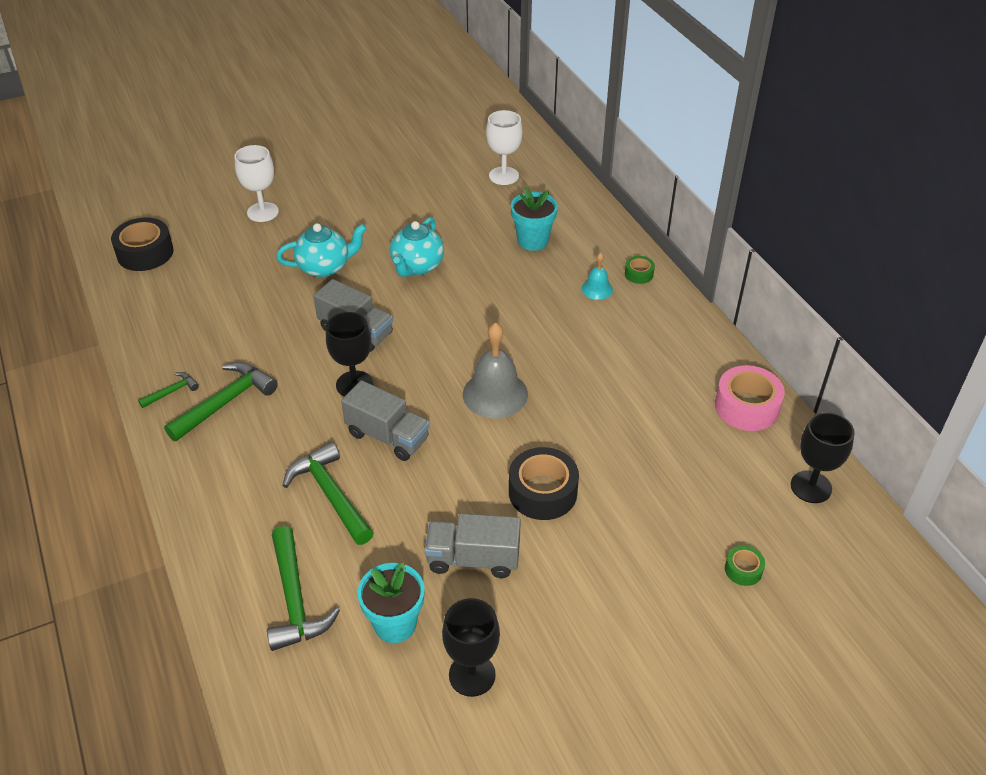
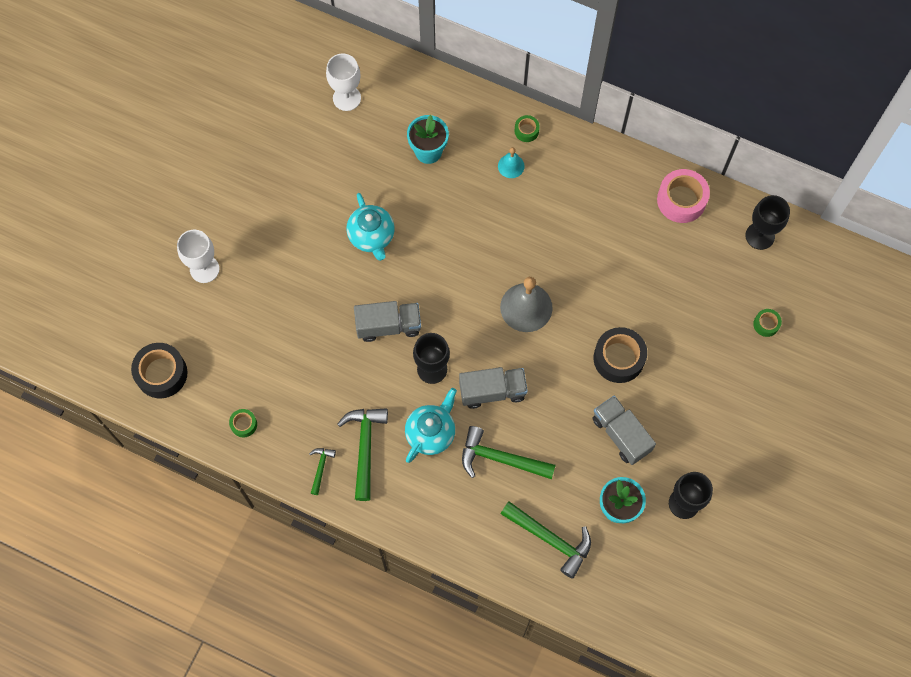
camera: 40 degrees left, 25 degrees up
turquoise teapot [276,223,367,278] -> turquoise teapot moved to [405,388,457,463]
grey truck [425,513,521,578] -> grey truck turned 90 degrees clockwise [593,396,656,465]
none -> green tape [229,409,257,437]

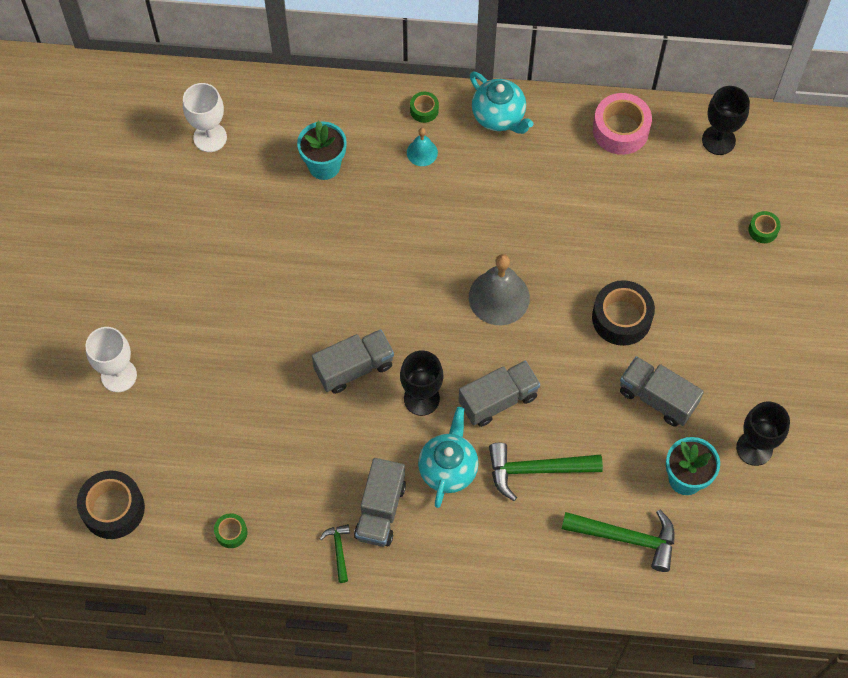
camera: 20 degrees left, 5 degrees down
green hammer [337,408,388,501] -> grey truck [354,458,406,547]
turquoise teapot [347,193,395,261] -> turquoise teapot moved to [470,72,533,134]

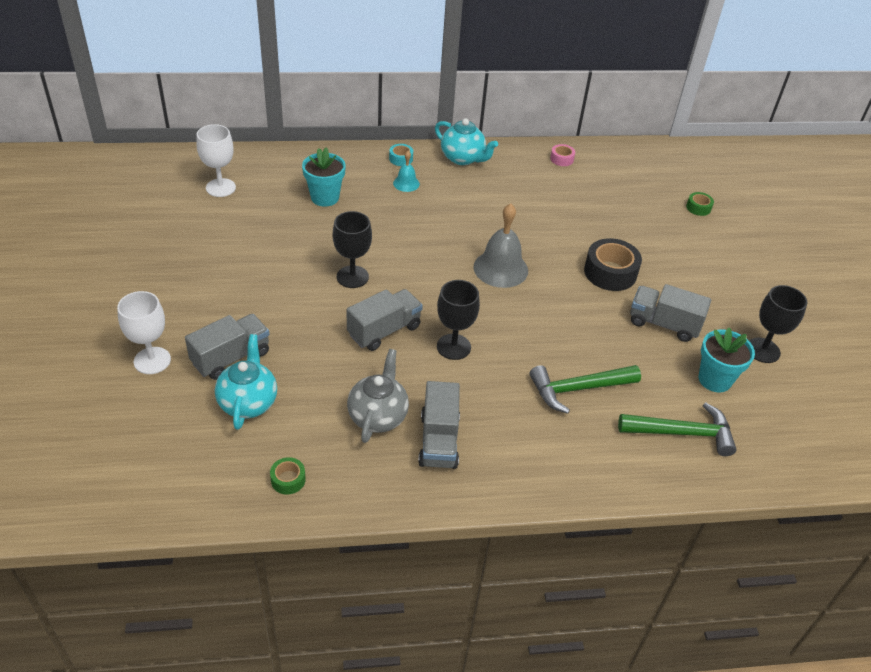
camera: 15 degrees left, 20 degrees down
black tape [77,471,145,539] -> none
green hammer [320,524,350,583] -> none
green tape [410,92,439,123] -> turquoise tape [389,144,413,166]
turquoise teapot [418,407,478,508] -> turquoise teapot moved to [215,334,277,430]
grey truck [459,361,540,427] -> grey truck moved to [185,314,270,380]
pink tape [593,93,652,155] -> pink tape [550,144,575,166], size x0.51
black goblet [702,86,750,155] -> black goblet moved to [333,211,372,288]
none -> grey teapot [347,349,409,443]

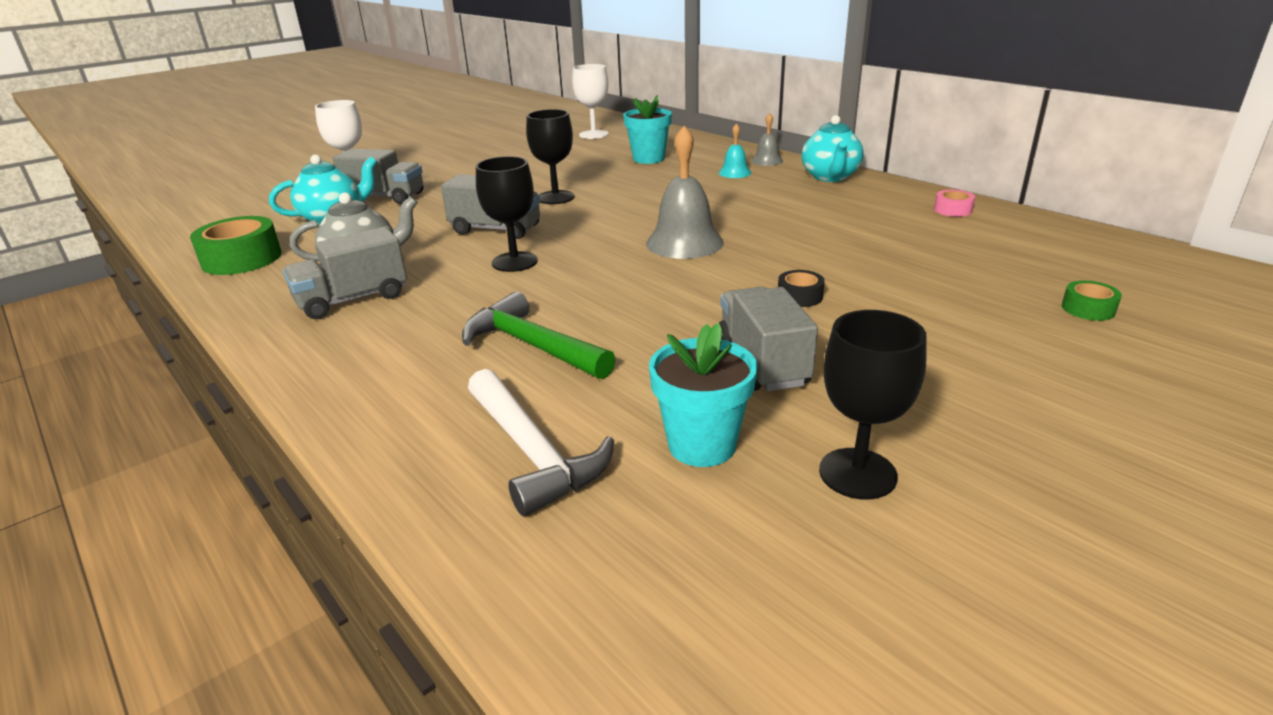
camera: 60 degrees right, 15 degrees down
green tape [270,457,306,495] -> green tape [190,216,282,275], size x1.97
turquoise tape [389,144,413,166] -> grey bell [751,113,783,166]
black tape [584,238,642,291] -> black tape [778,270,825,307], size x0.51
green hammer [618,402,737,456] -> white hammer [468,369,614,516]

